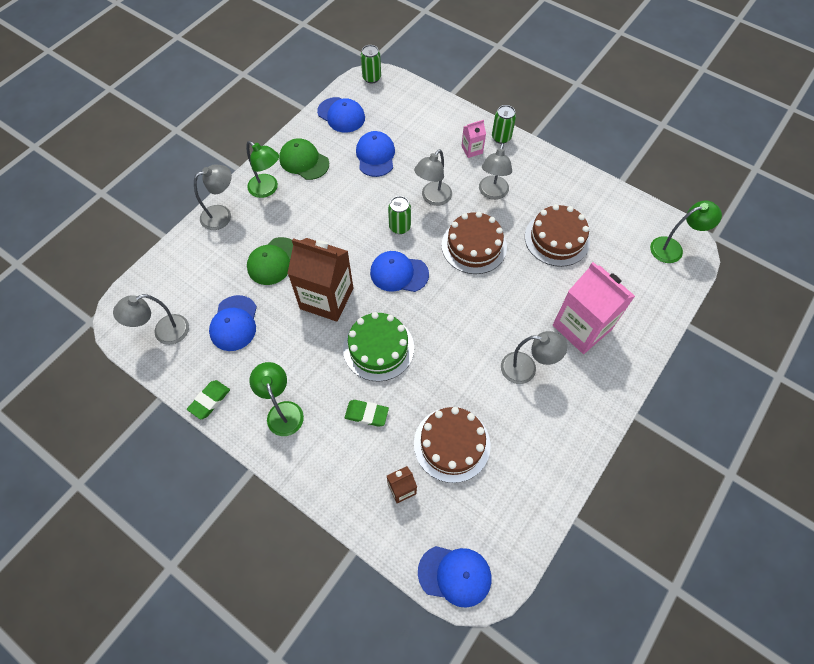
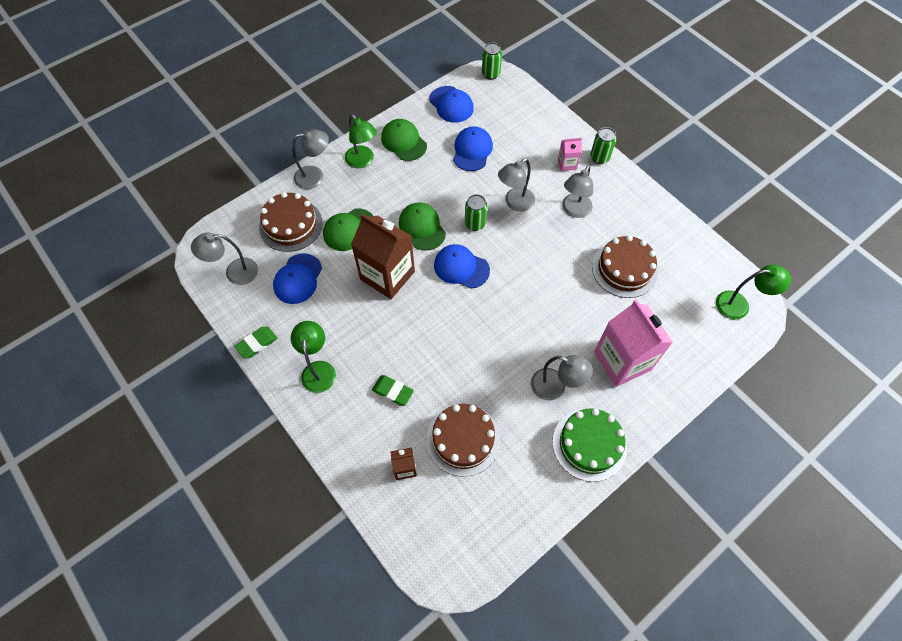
camera: 15 degrees right, 0 degrees up
green cake [343,312,414,382] -> green cake moved to [553,408,627,482]
blue cap [418,546,491,608] -> none
brown cake [441,211,507,274] -> brown cake moved to [259,192,323,252]
none -> green cap [399,202,446,250]

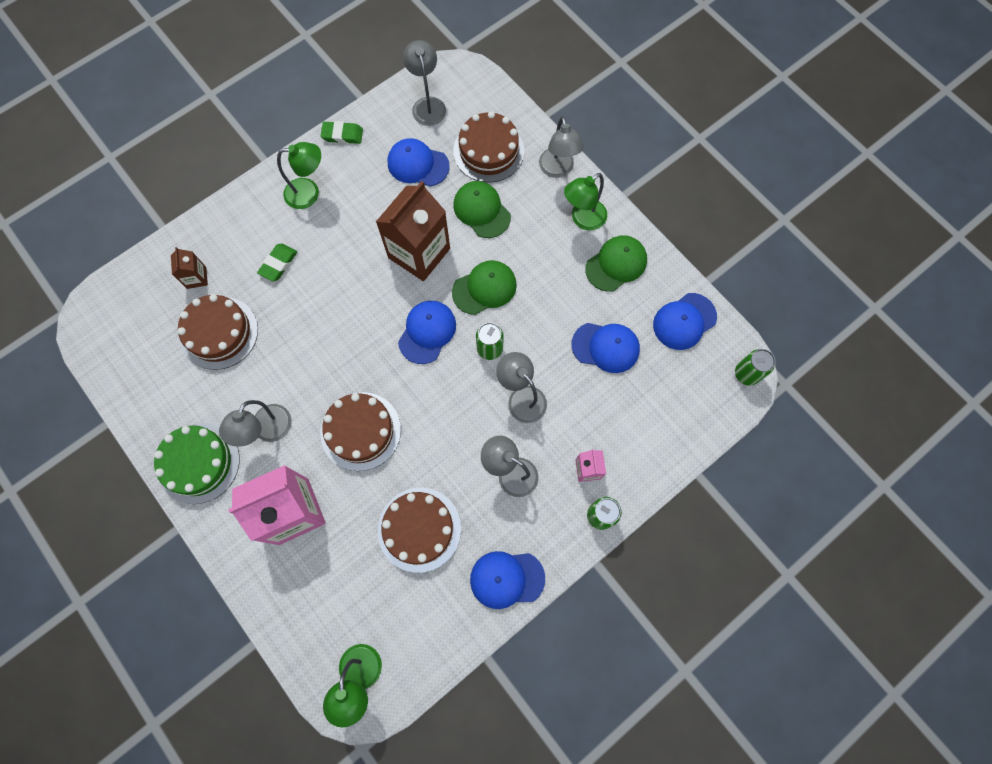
camera: 90 degrees right, 10 degrees up
green eraser [235,327,277,359] -> green eraser turned 45 degrees counterclockwise [321,121,363,144]
none -> brown cake [321,392,401,471]
none -> blue cap [470,551,545,609]

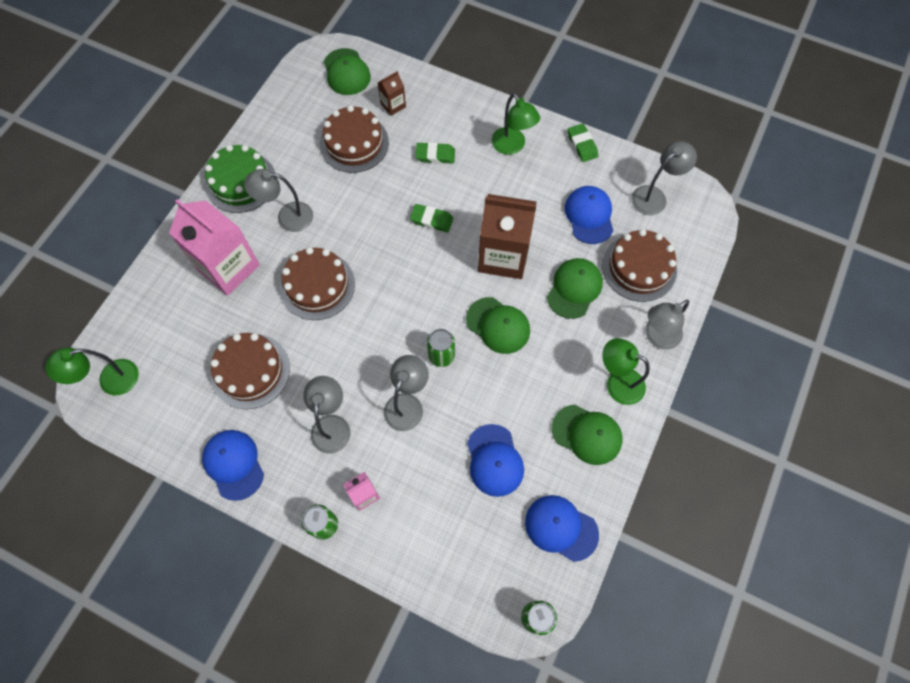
camera: 65 degrees right, 5 degrees down
blue cap [398,301,456,364] -> none
none -> green cap [323,48,371,95]
none -> green eraser [410,204,453,232]

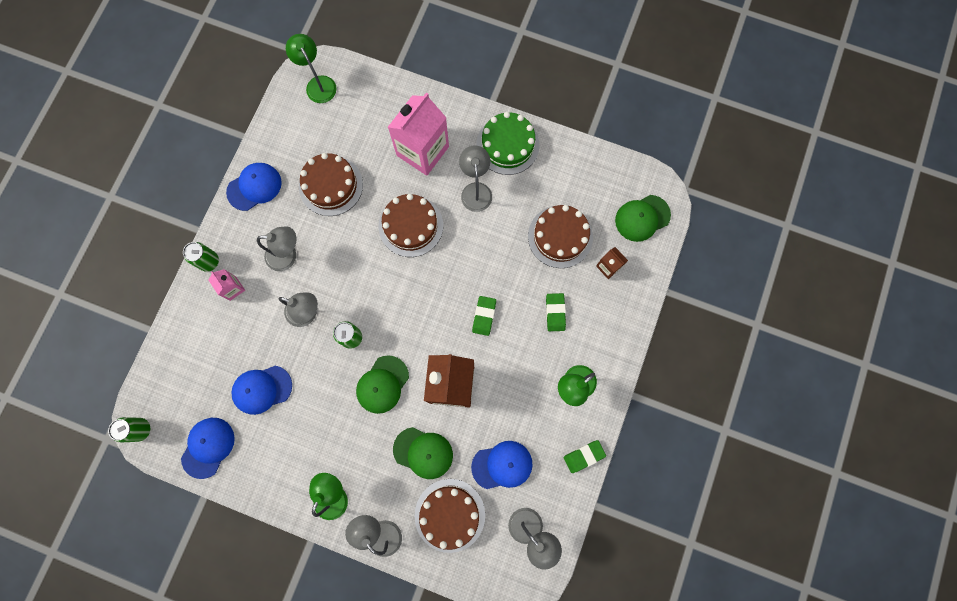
camera: 85 degrees right, 10 degrees up
green cap [552,405,622,465] -> none

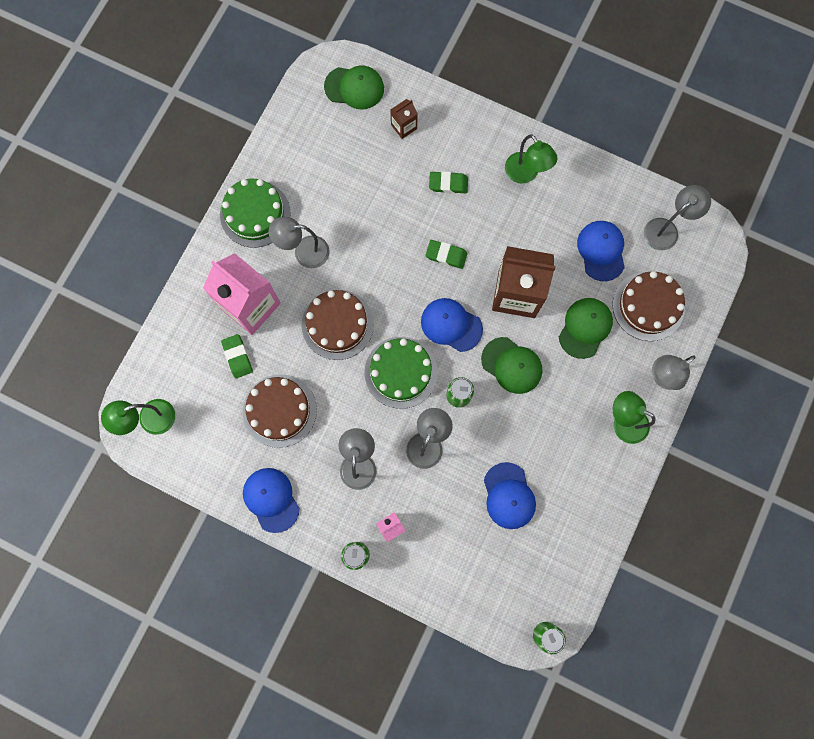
camera: 85 degrees left, 0 degrees up
blue cap [181,418,235,479] -> blue cap moved to [421,298,483,352]
brown cake [528,205,593,268] -> none
green eraser [563,440,606,473] -> green eraser moved to [221,334,253,378]
green cap [615,195,671,242] -> green cap turned 60 degrees counterclockwise [324,66,384,109]
none -> green cake [365,337,438,409]

